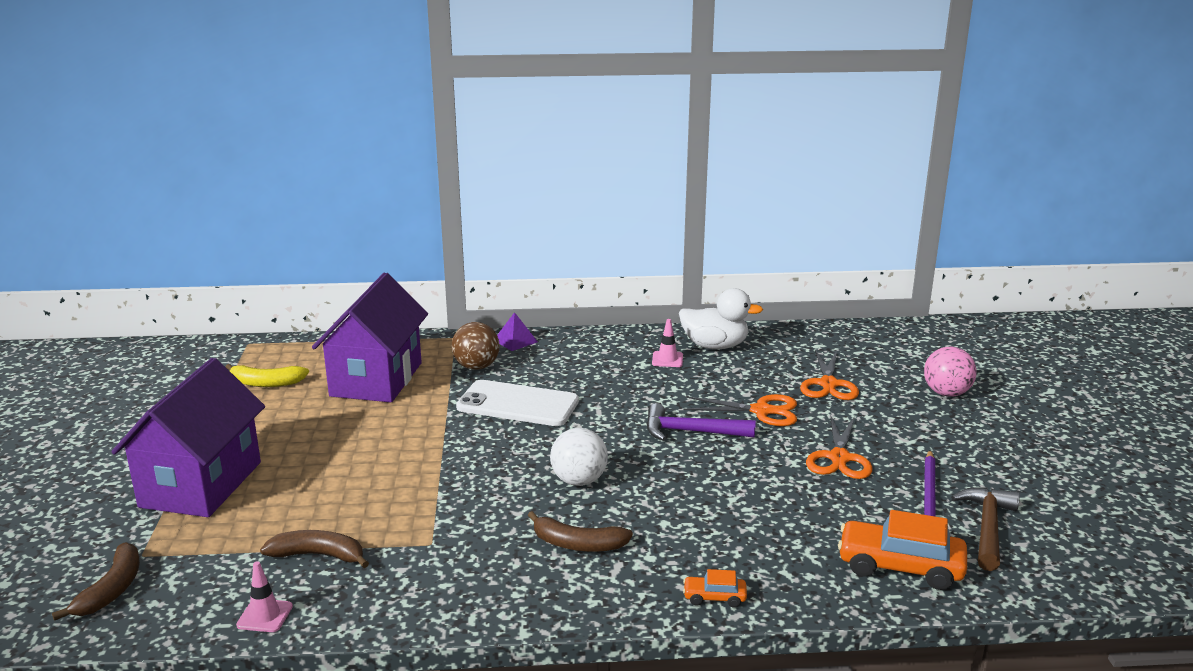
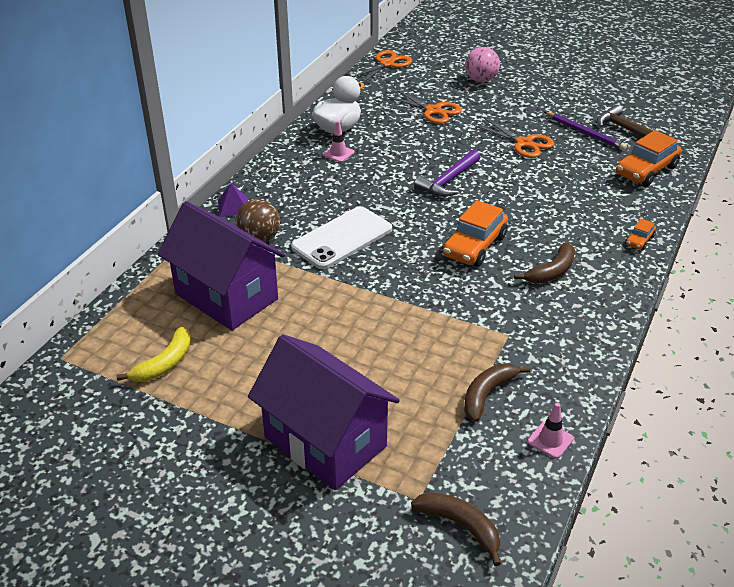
camera: 60 degrees left, 15 degrees up
white ball [550,428,608,486] -> orange car [443,200,508,266]
orange scissors [684,394,797,426] -> orange scissors moved to [352,50,412,83]

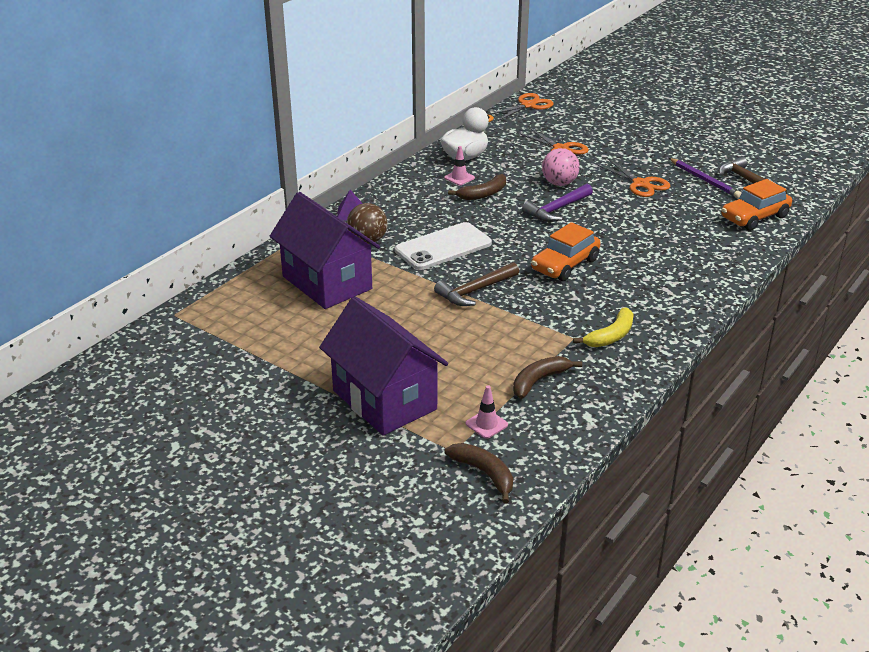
camera: 10 degrees right, 5 degrees down
yellow banana [117,327,191,382] -> yellow banana moved to [573,307,634,347]
pink ball [465,47,500,82] -> pink ball moved to [542,148,580,186]
brown banana [514,242,575,284] -> brown banana moved to [448,174,506,200]
pink traffic cone [528,403,574,459] -> pink traffic cone moved to [465,385,508,439]
orange car [625,219,656,251] -> none
none -> brown hammer [434,262,519,306]

